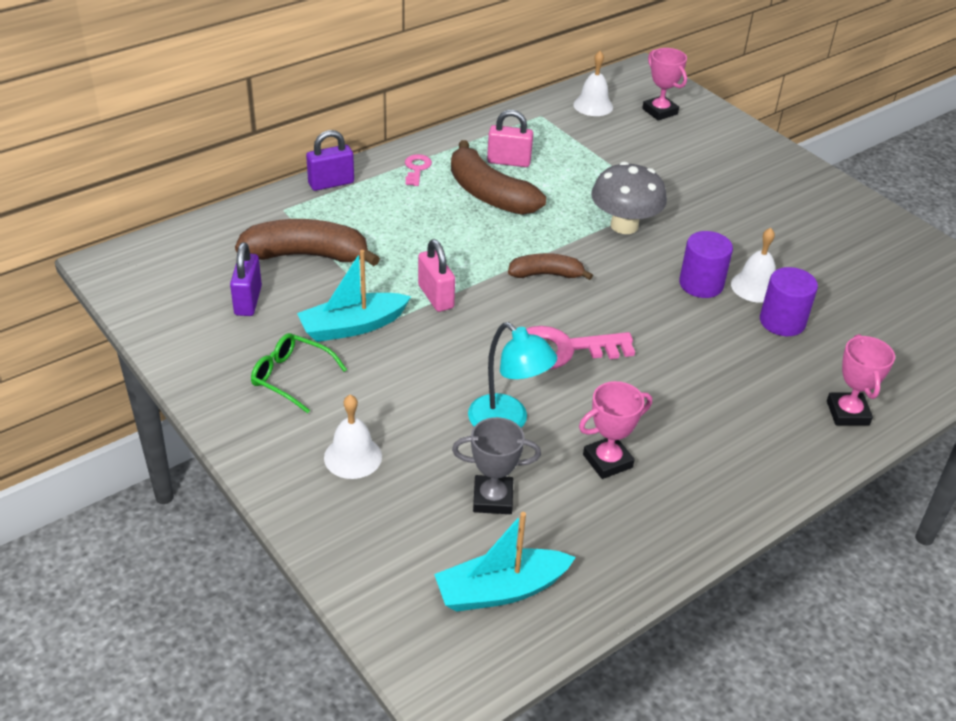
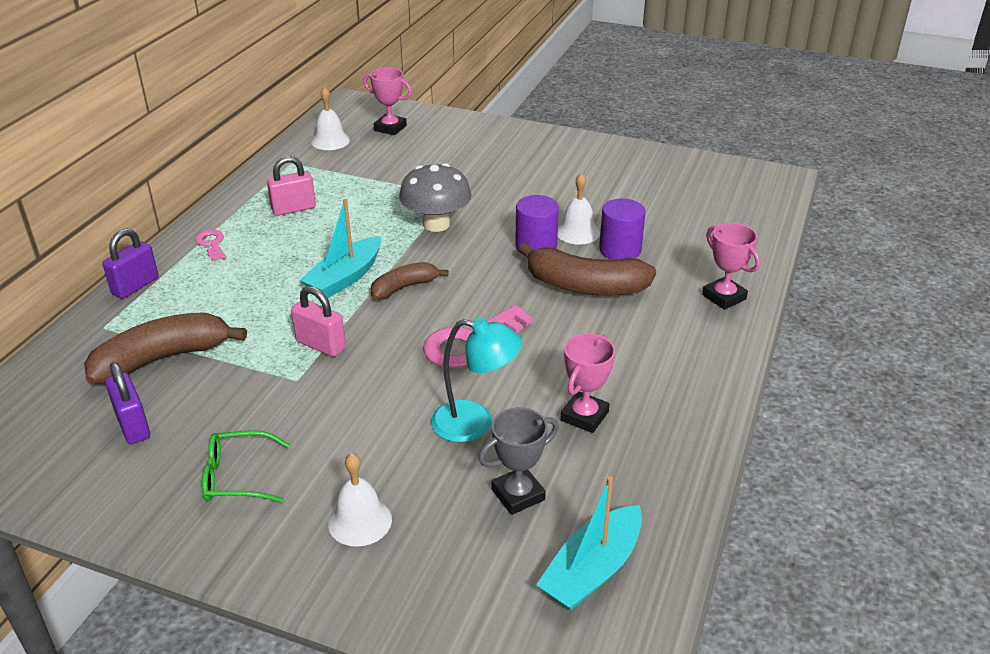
camera: 30 degrees left, 5 degrees down
turquoise boat [297,250,411,342] -> turquoise boat moved to [300,199,381,299]
brown banana [451,140,546,215] -> brown banana moved to [518,243,656,296]

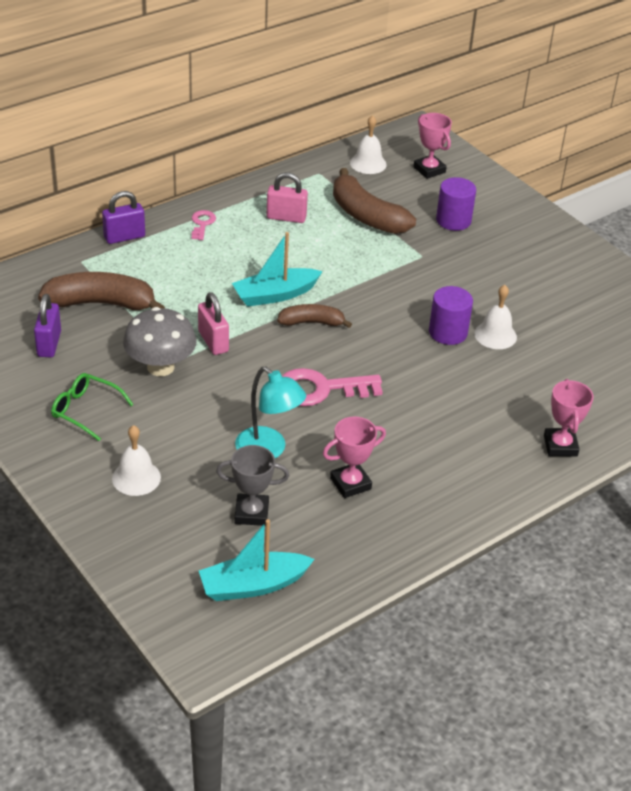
camera: 30 degrees right, 5 degrees up
grey mushroom [399,163,472,232] -> grey mushroom moved to [123,307,197,376]
brown banana [518,243,656,296] -> brown banana moved to [333,168,416,234]
purple cylinder [599,199,646,260] -> purple cylinder moved to [436,177,476,231]

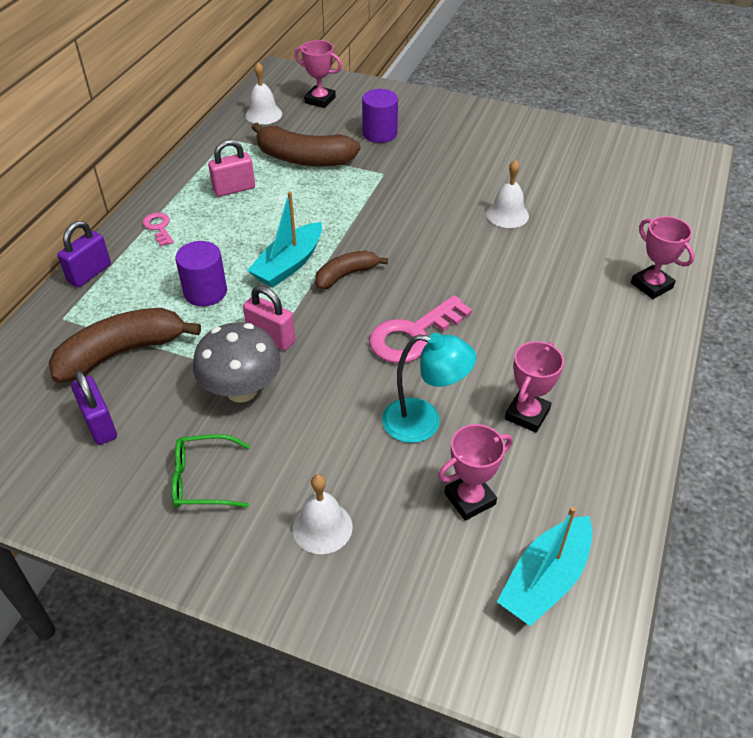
camera: 30 degrees left, 5 degrees up
grey trophy [216,445,289,526] -> pink trophy [438,424,513,521]
purple cylinder [429,286,473,345] -> purple cylinder moved to [175,241,227,306]

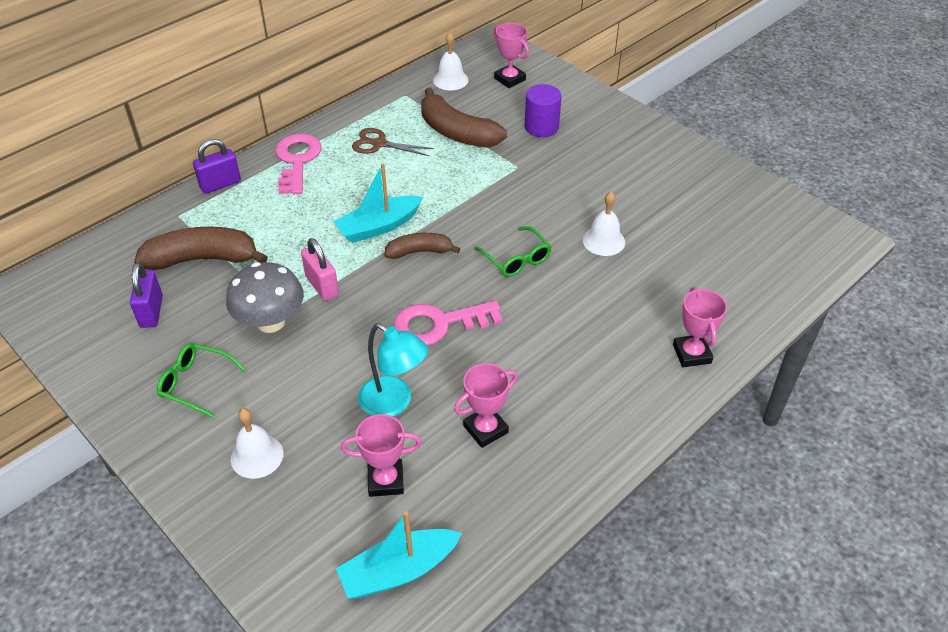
camera: 25 degrees right, 0 degrees up
pink key [143,212,174,246] -> pink key [275,134,321,194], size x1.90
purple cylinder [175,241,227,306] -> none
pink padlock [208,139,255,197] -> brown scissors [352,128,433,156]
none -> green glasses [474,226,551,277]

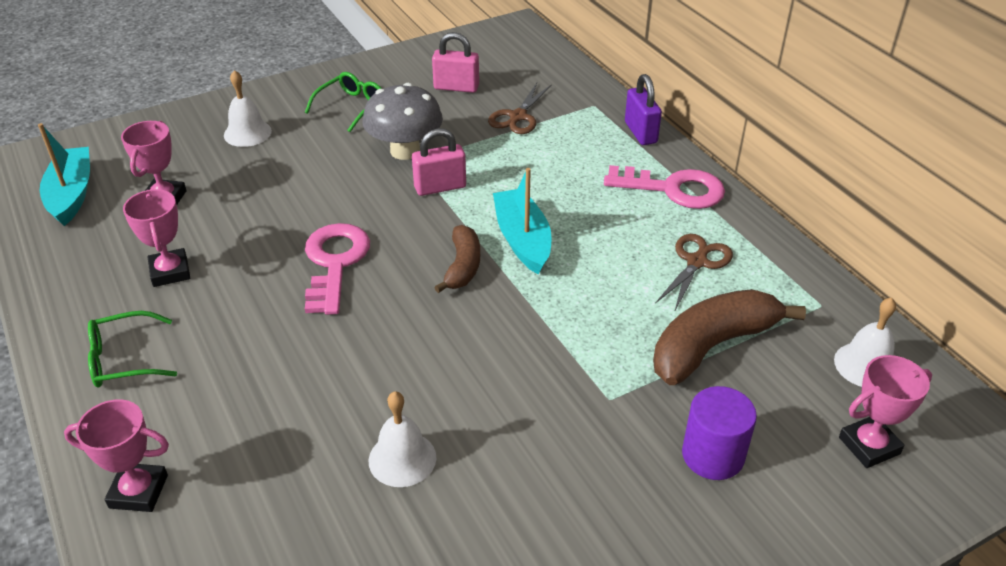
camera: 105 degrees right, 5 degrees down
purple padlock [130,263,163,328] -> pink padlock [432,32,479,93]
brown banana [134,226,268,270] -> brown scissors [488,83,552,134]
turquoise lamp [358,323,428,416] -> none
green glasses [474,226,551,277] -> green glasses moved to [88,311,177,388]

